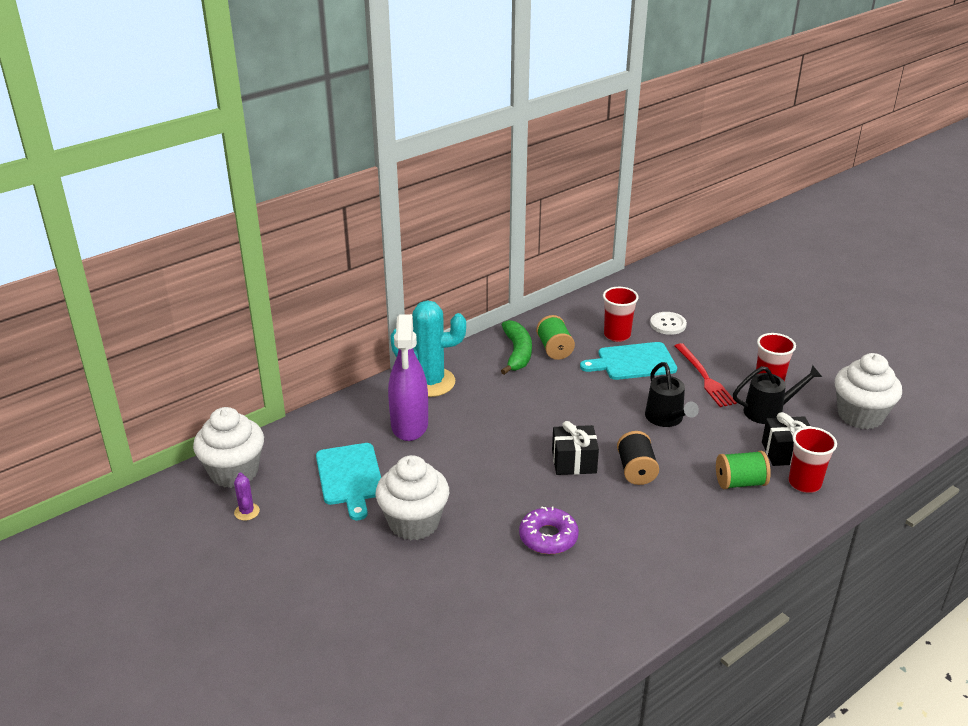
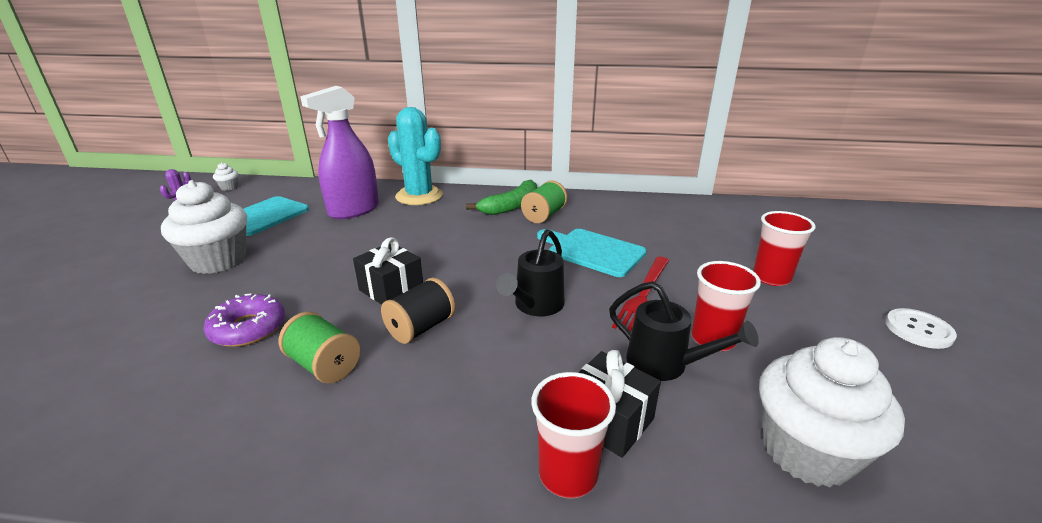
camera: 45 degrees right, 5 degrees down
white cupcake [193,407,264,488] -> white cupcake [213,162,238,191], size x0.41
red cup [603,287,639,342] -> red cup moved to [753,211,816,286]
white button [650,312,687,335] -> white button moved to [885,308,957,349]
green spool [716,451,771,489] -> green spool moved to [279,312,360,384]

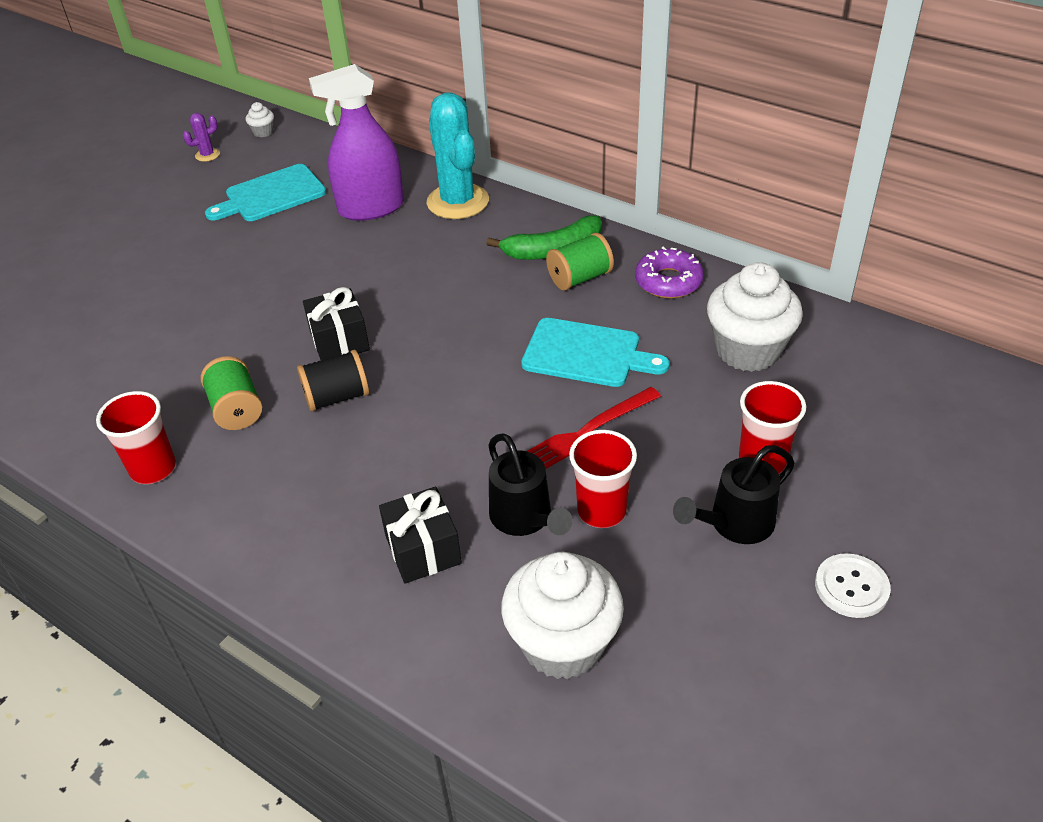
camera: 30 degrees right, 15 degrees up
white cupcake [161,180,247,274] -> white cupcake moved to [707,262,803,372]
purple donut [204,293,285,347] -> purple donut moved to [635,247,704,298]
black watering can [496,229,564,316] -> black watering can moved to [673,445,795,544]
red cup [531,372,616,498] -> red cup moved to [96,391,176,484]
turquoise cutting board [537,229,647,277] -> turquoise cutting board turned 135 degrees clockwise [521,318,669,387]

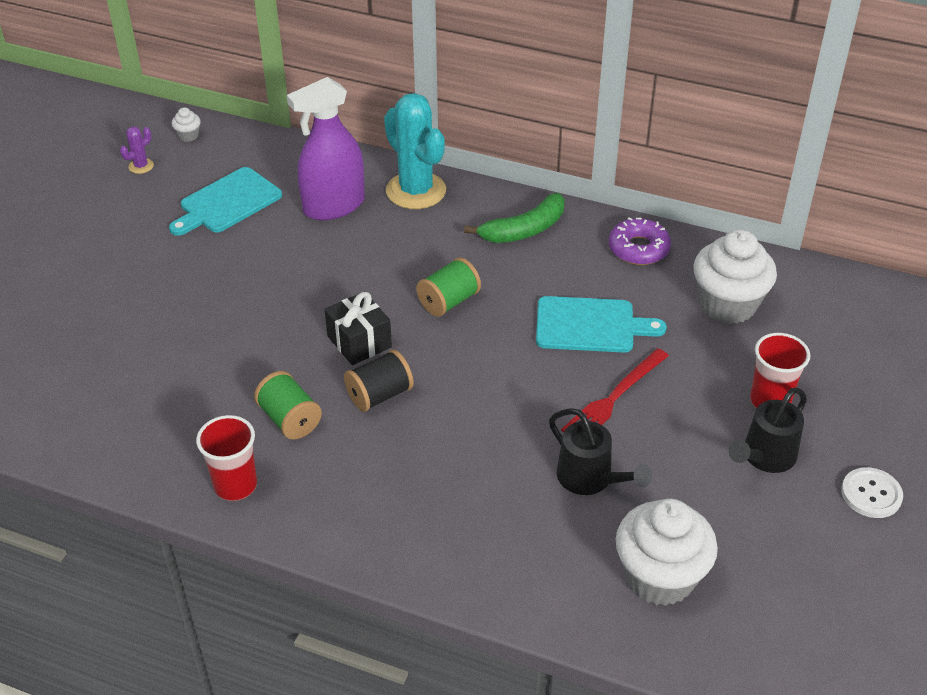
camera: 15 degrees left, 0 degrees up
black gift [379,486,462,584] -> none
green spool [546,233,614,291] -> green spool moved to [416,257,481,317]
red cup [569,430,637,528] -> none

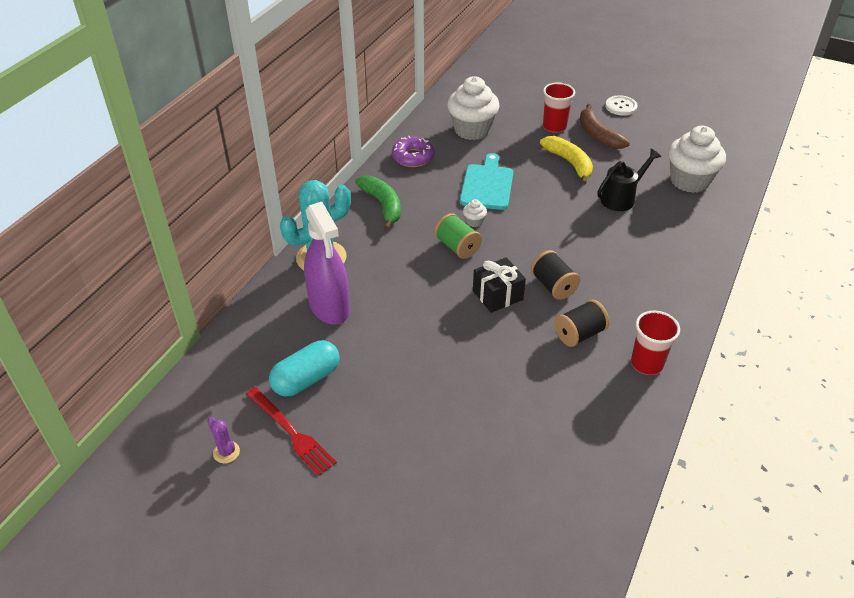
camera: 85 degrees left, 0 degrees up
turquoise cutting board [169,167,282,236] -> turquoise capsule [269,340,340,396]
white cupcake [172,107,201,142] -> white cupcake moved to [463,199,487,227]
green spool [254,371,322,439] -> black spool [555,300,609,347]
red fork [561,348,669,432] -> red fork moved to [246,387,337,476]
black watering can [728,387,807,473] -> brown banana [580,104,630,149]
none -> yellow banana [540,136,593,185]

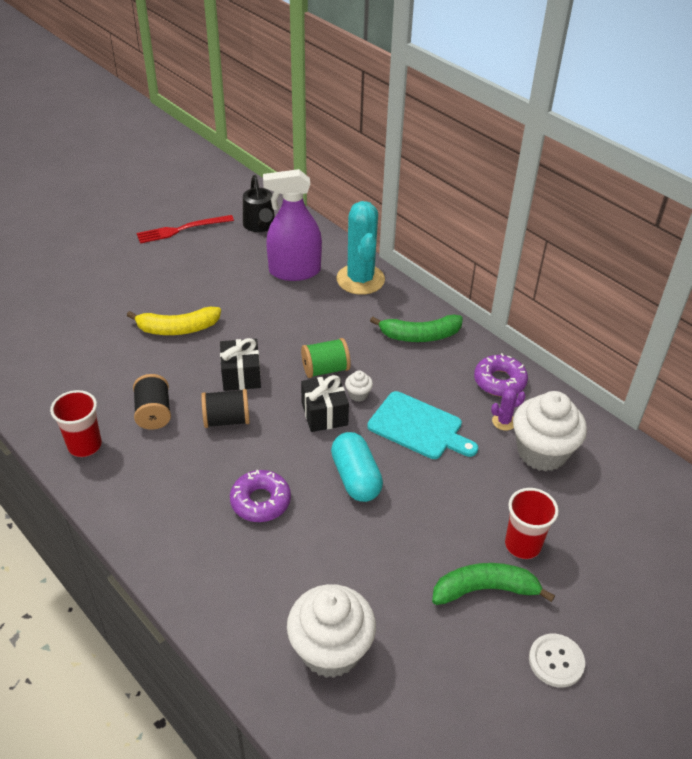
camera: 110 degrees right, 0 degrees up
purple cactus [207,417,240,463] -> purple cactus moved to [491,389,526,431]
turquoise capsule [269,340,340,396] -> turquoise capsule moved to [331,432,383,502]
yellow banana [540,136,593,185] -> yellow banana moved to [127,307,221,335]
brown banana [580,104,630,149] -> green banana [432,563,555,605]
black watering can [598,149,661,211] -> black watering can moved to [243,175,275,232]
none -> purple donut [230,470,291,522]
none -> black gift [301,375,349,432]

